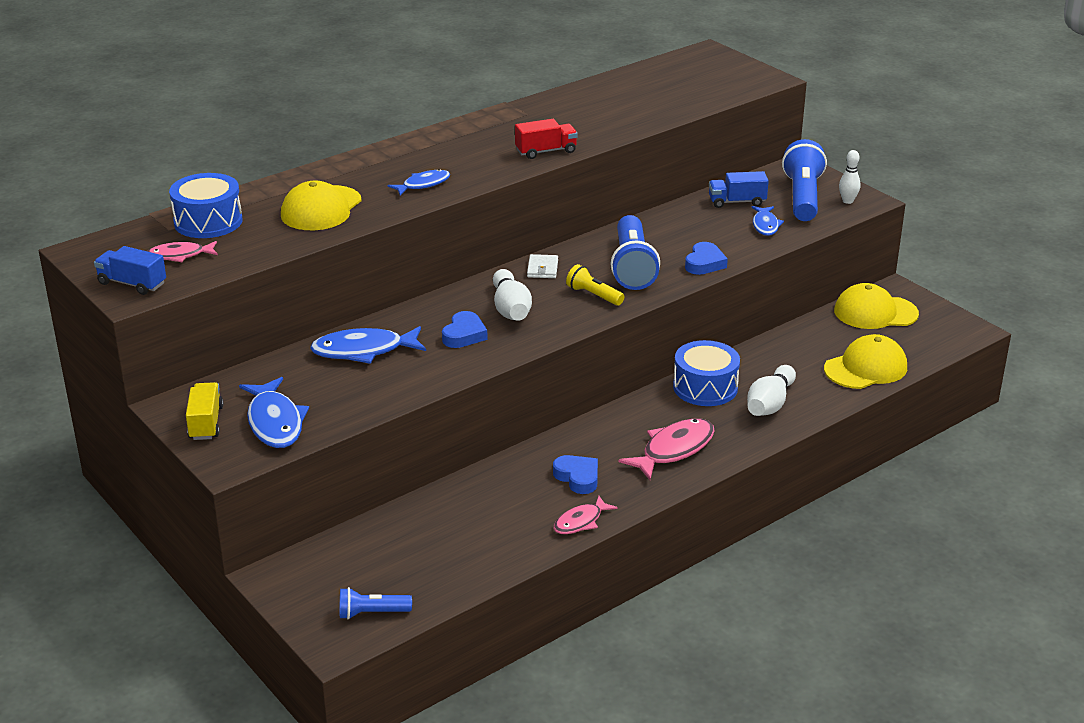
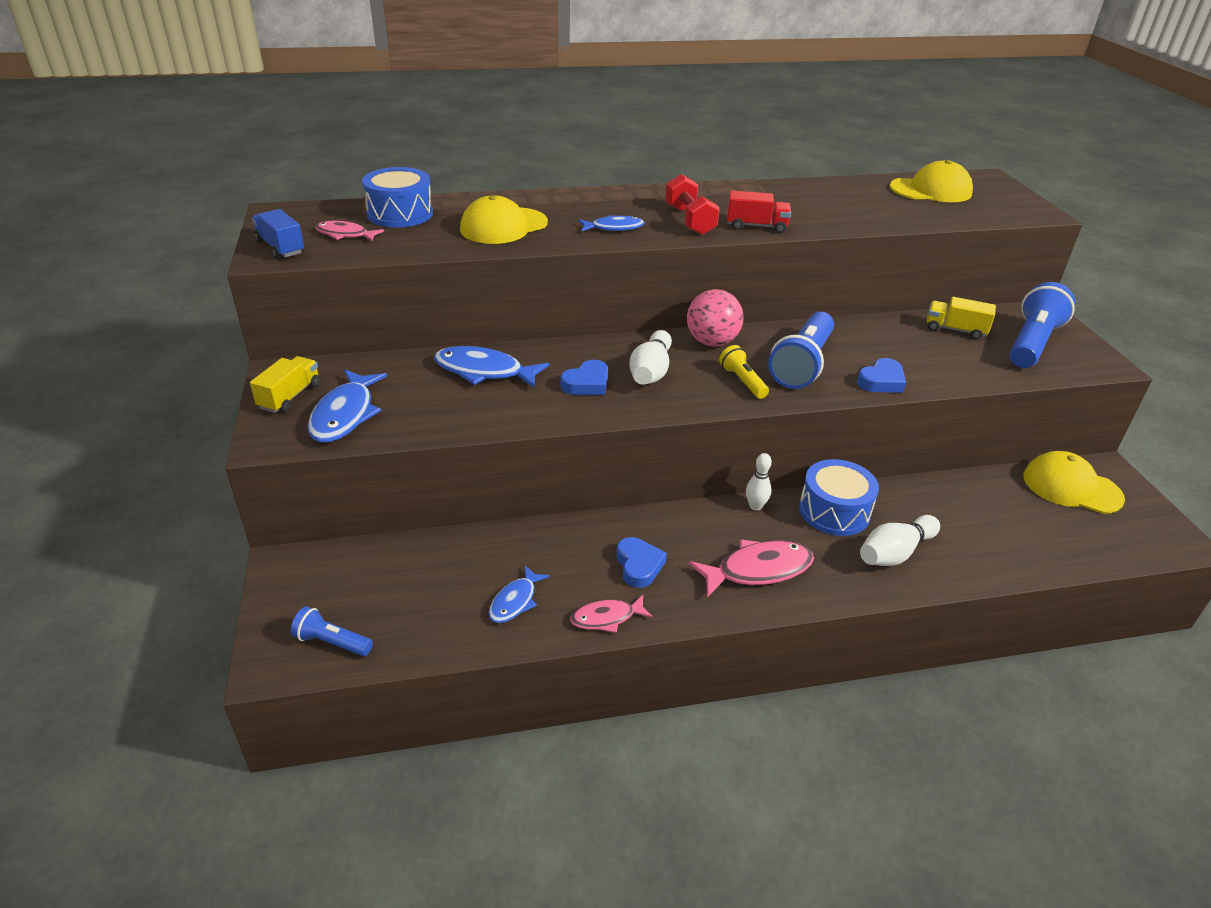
camera: 25 degrees right, 5 degrees up
white wallet [527,254,558,278] -> pink ball [687,289,744,346]
blue truck [709,171,769,208] -> yellow truck [927,297,996,340]
blue fish [752,206,784,236] -> blue fish moved to [489,565,550,623]
yellow cap [824,334,907,389] -> yellow cap moved to [889,160,973,202]
white bowling pin [839,150,861,204] -> white bowling pin moved to [746,453,772,511]
none -> red dumbbell [665,174,720,235]

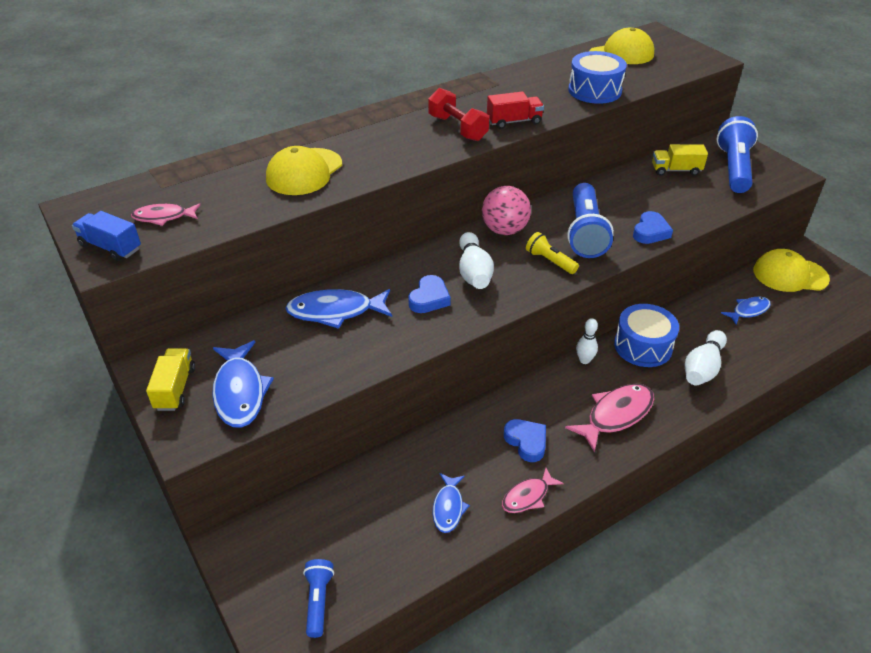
camera: 20 degrees left, 5 degrees up
blue flashlight [291,606,373,656] -> blue flashlight turned 90 degrees clockwise [303,559,334,638]
blue drum [362,167,433,228] -> blue drum moved to [568,51,627,104]
blue fish [578,215,645,232] -> blue fish moved to [721,297,771,325]

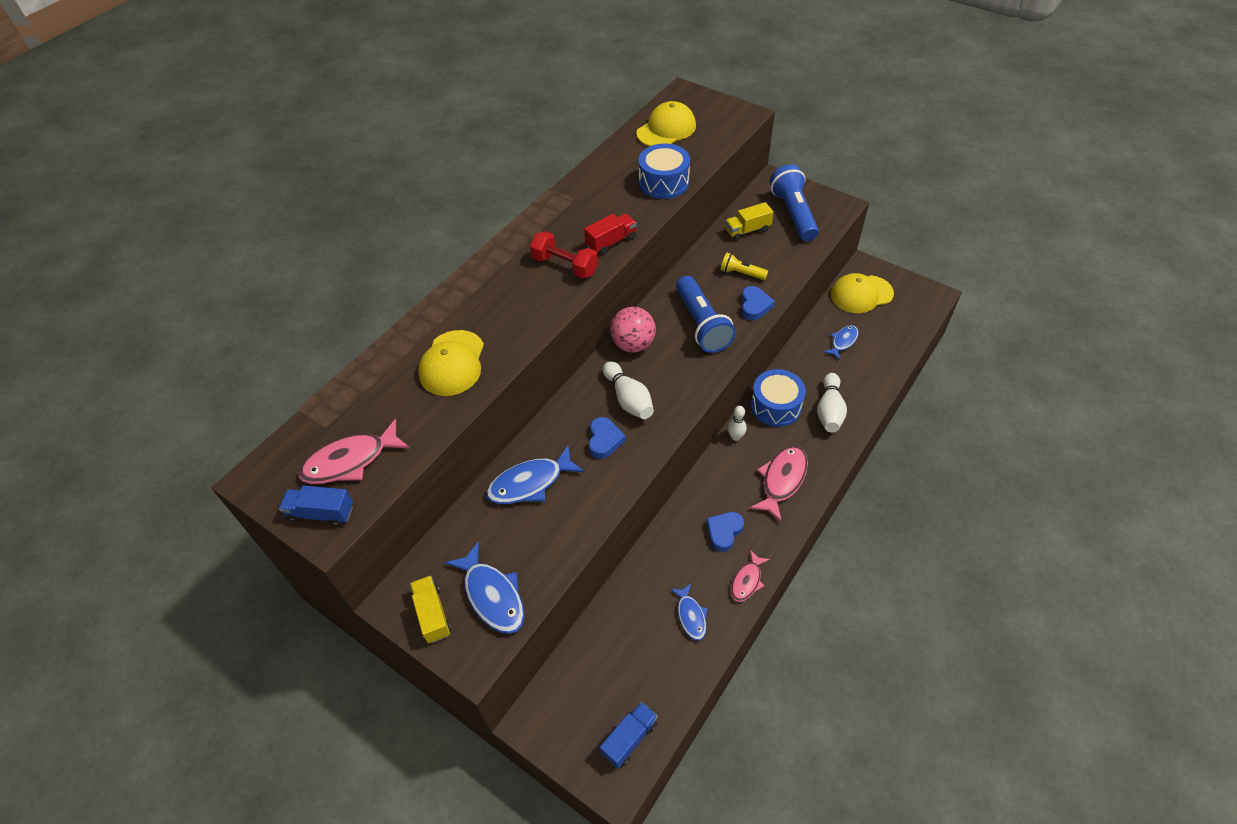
camera: 20 degrees left, 10 degrees up
pink fish [131,203,200,226] -> pink fish [298,419,410,484], size x1.64
blue flashlight [303,559,334,638] -> blue truck [600,702,658,769]
blue heart [504,419,546,462] -> blue heart turned 90 degrees counterclockwise [706,512,744,552]
yellow flashlight [526,232,579,274] -> yellow flashlight moved to [721,253,768,280]

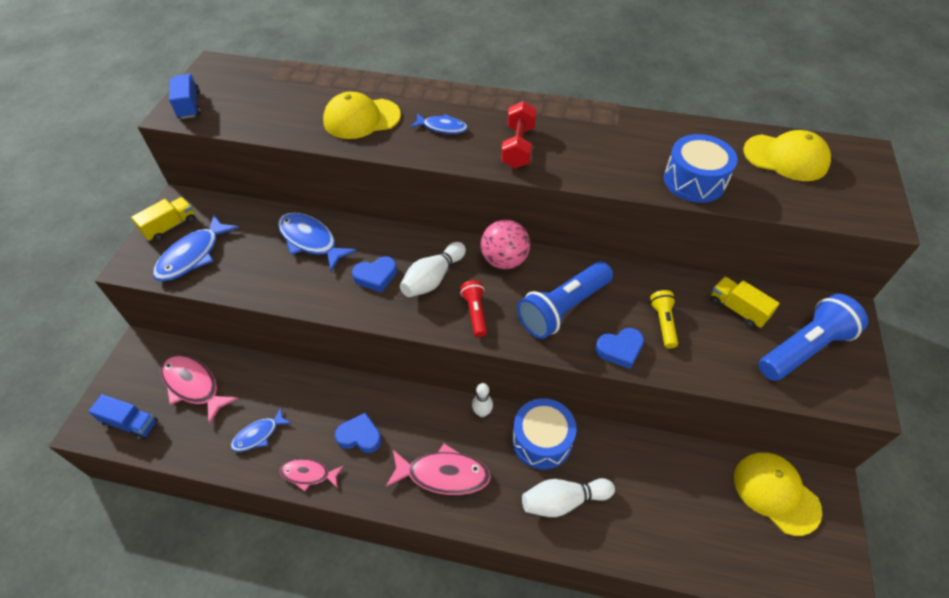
camera: 65 degrees right, 0 degrees up
pink fish [298,419,410,484] -> pink fish moved to [160,355,239,425]
red truck [584,214,637,255] -> none
blue fish [824,325,859,360] -> blue fish moved to [410,114,468,134]
none -> red flashlight [460,280,487,337]

